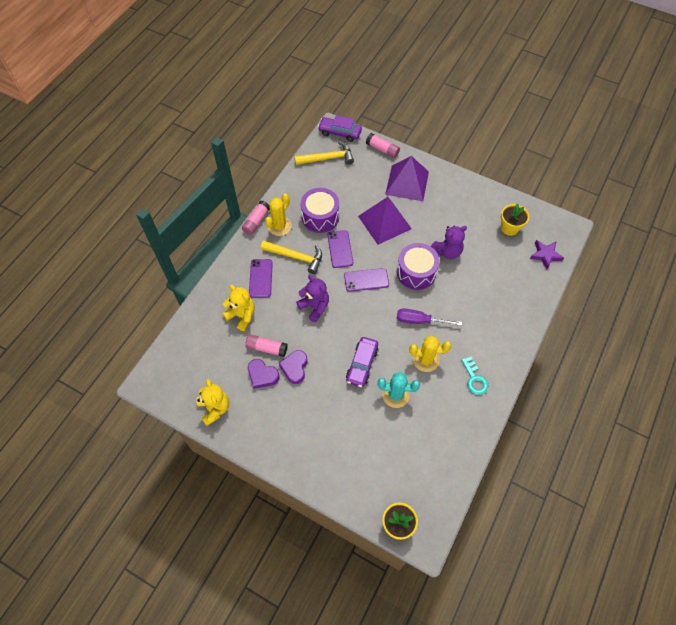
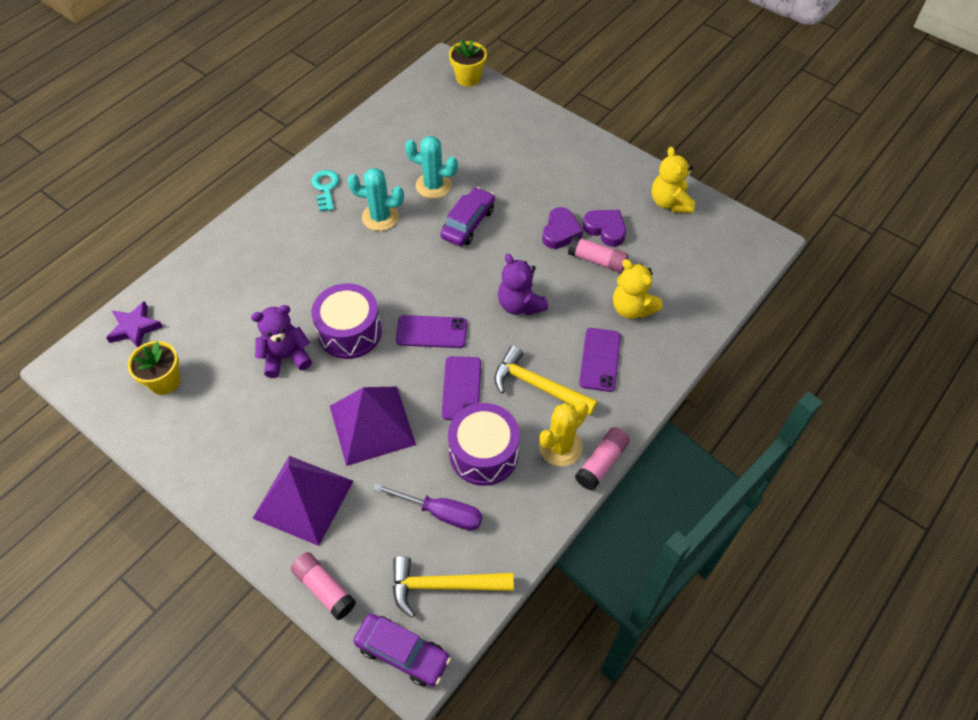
camera: 170 degrees left, 5 degrees down
purple screwdriver [397,308,462,326] -> purple screwdriver moved to [373,483,482,531]
yellow cactus [409,336,451,372] -> turquoise cactus [347,168,404,231]

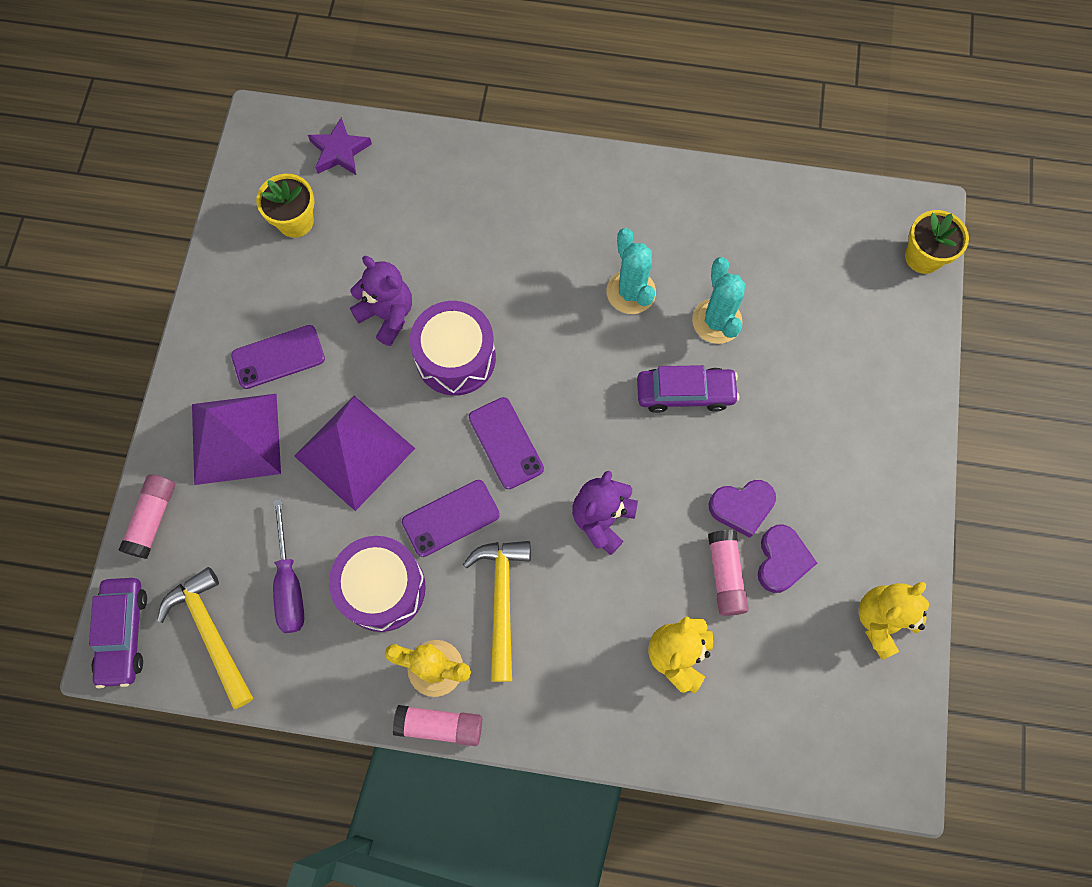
camera: 60 degrees right, 15 degrees up
turquoise key [311,170,339,211] -> none
purple phone [579,328,621,392] -> purple phone moved to [231,325,325,389]

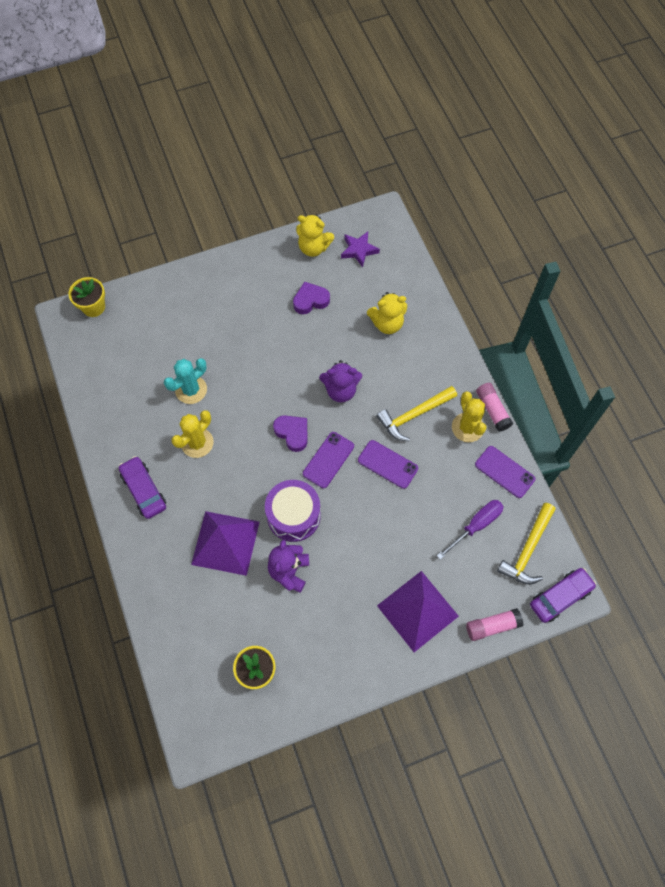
camera: 120 degrees left, 5 degrees down
purple phone [231,325,325,389] -> purple phone moved to [475,446,535,498]
purple pyramid [294,396,415,511] -> purple pyramid moved to [191,511,259,576]
purple star [308,117,372,175] -> purple star moved to [341,232,380,267]
purple drum [329,536,426,632] -> none
turquoise cactus [607,228,656,314] -> yellow cactus [171,410,214,458]
purple car [637,365,739,413] -> purple car moved to [119,456,166,519]
pink glue stick [708,530,749,616] -> none
purple heart [709,480,776,538] -> purple heart moved to [273,415,307,452]

